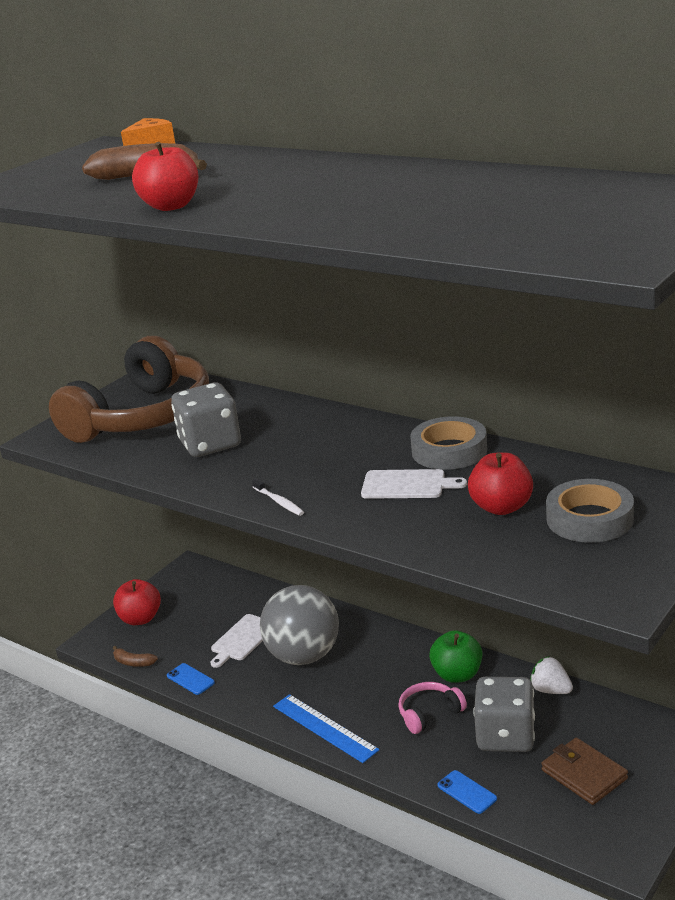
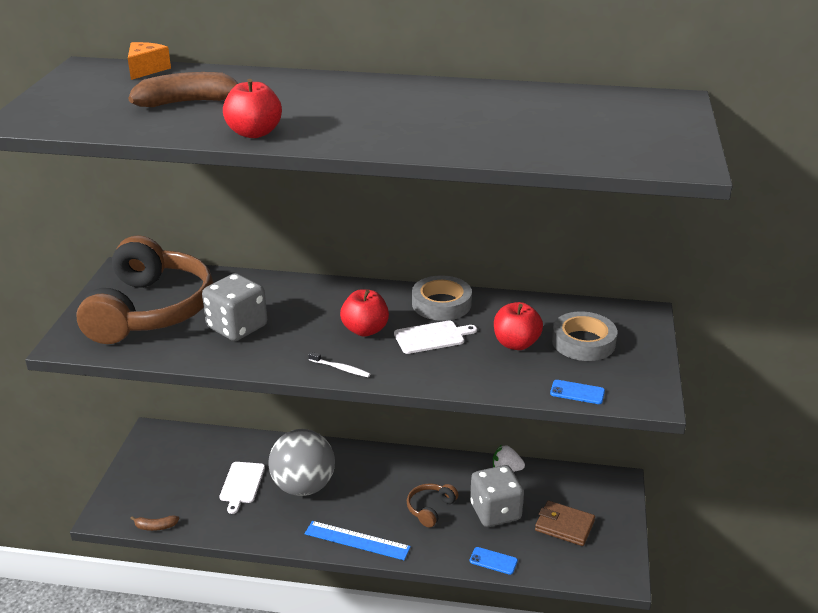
camera: 30 degrees left, 5 degrees up
red apple [113,579,161,625] -> red apple moved to [340,289,389,337]
blue phone [167,663,215,695] -> blue phone moved to [550,380,605,404]
pink headphones [398,682,467,734] -> brown headphones [407,483,458,528]
green apple [429,630,482,683] -> none

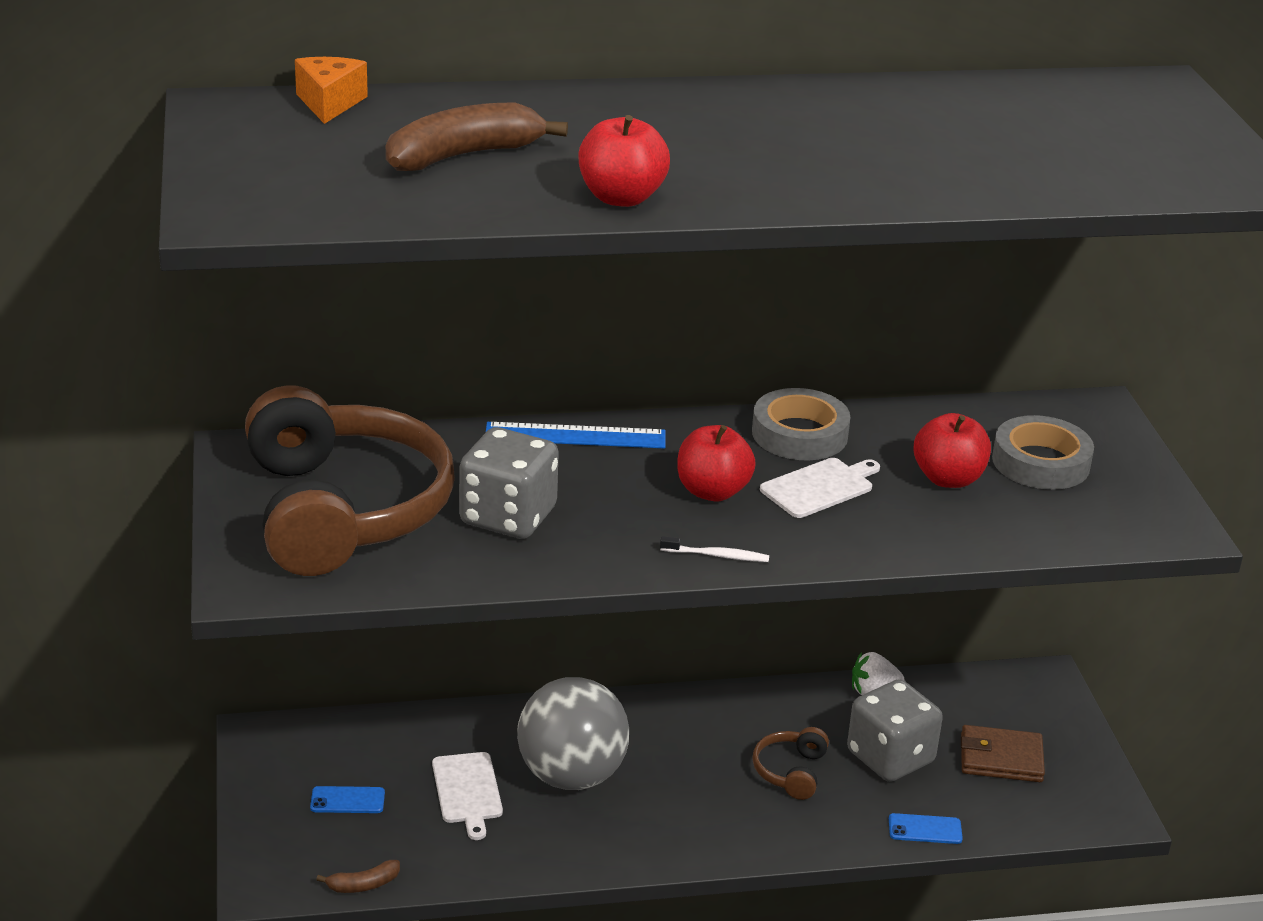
camera: 20 degrees left, 0 degrees up
blue ruler [305,521,411,560] -> blue ruler moved to [485,422,666,448]
blue phone [550,380,605,404] -> blue phone moved to [310,786,385,813]

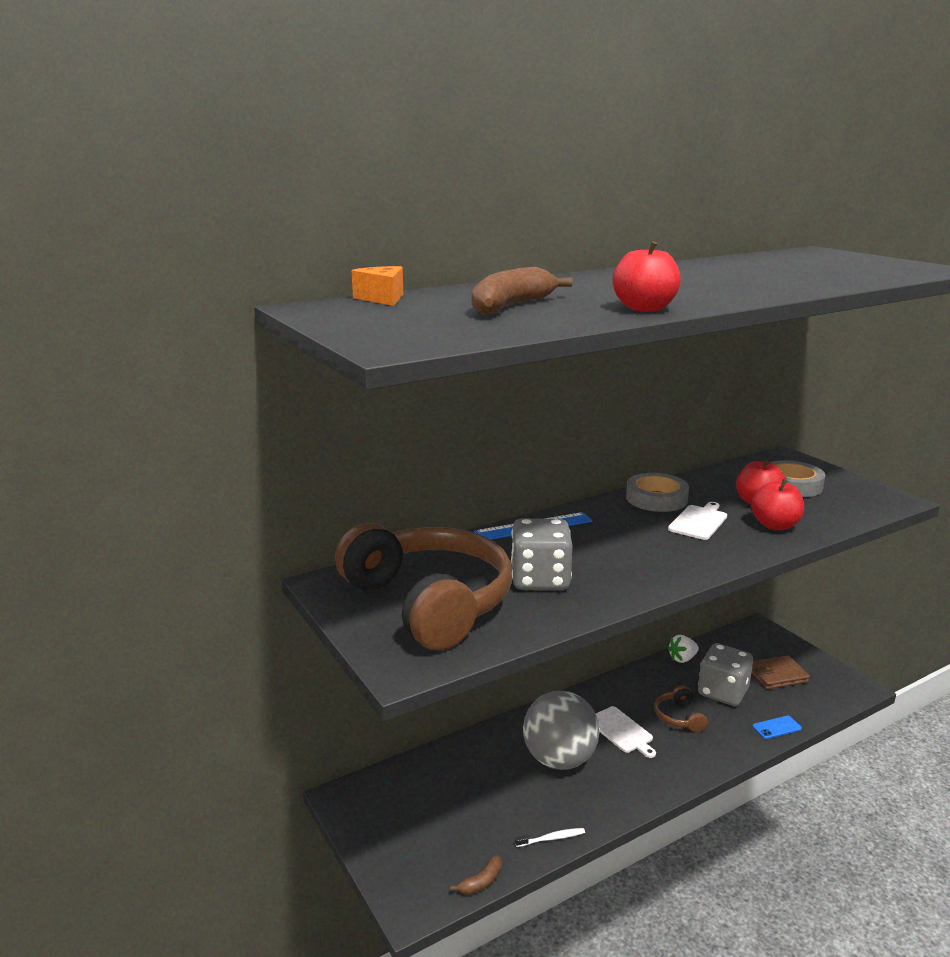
camera: 20 degrees left, 10 degrees down
blue phone [310,786,385,813] -> none
white cutting board [432,752,503,840] -> white cutting board moved to [596,706,656,758]
white toothbrush [660,536,769,562] -> white toothbrush moved to [515,828,585,847]
red apple [677,425,756,501] -> red apple moved to [751,479,804,530]

